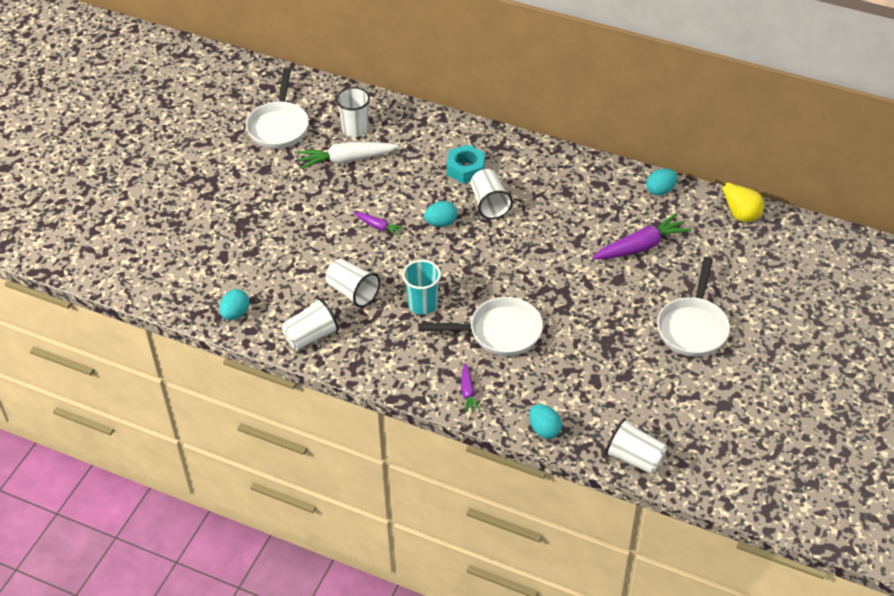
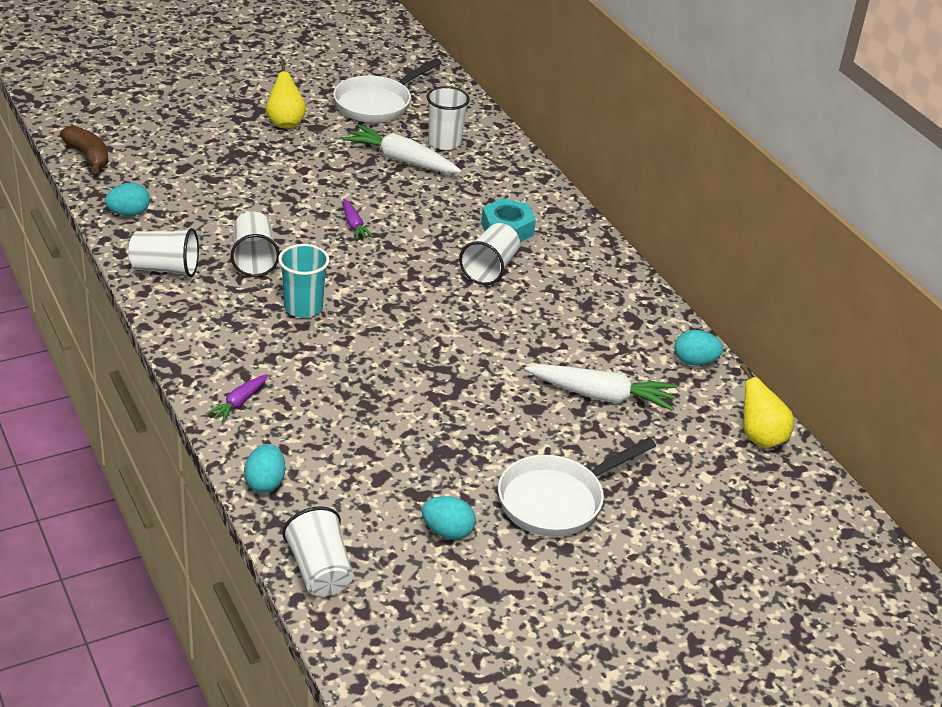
camera: 35 degrees right, 10 degrees down
white pan [418,297,543,356] -> none
turquoise egg [424,201,458,227] -> turquoise egg moved to [422,496,476,540]
purple carrot [592,213,691,259] -> white carrot [524,364,677,411]
none -> brown banana [60,125,109,173]
none -> yellow pear [266,61,306,129]

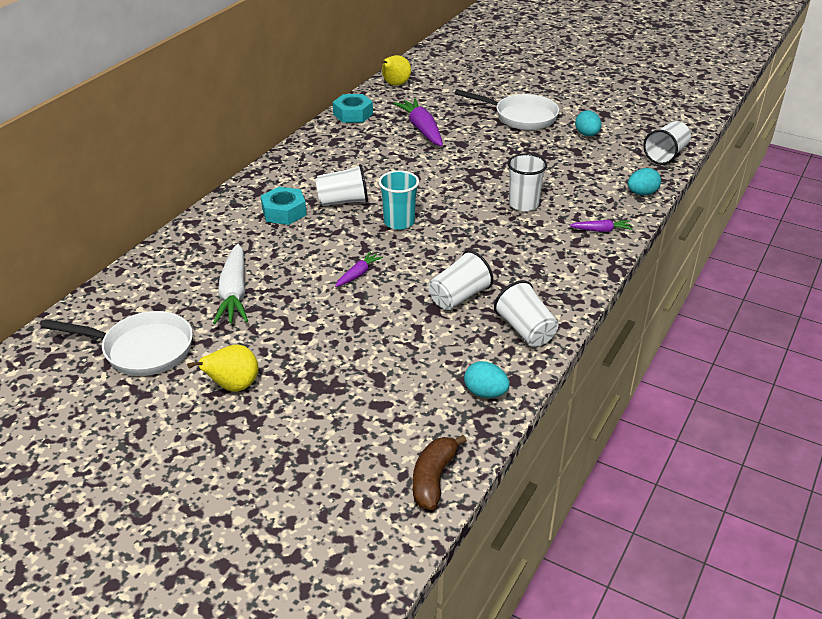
camera: 120 degrees left, 0 degrees up
turquoise cup [278,244,330,318] -> turquoise cup moved to [378,170,419,230]
white cup [426,86,470,150] -> white cup moved to [508,154,547,211]
white carrot [524,364,677,411] -> purple carrot [393,98,443,146]
turquoise egg [674,330,723,366] -> turquoise nut [333,94,373,123]

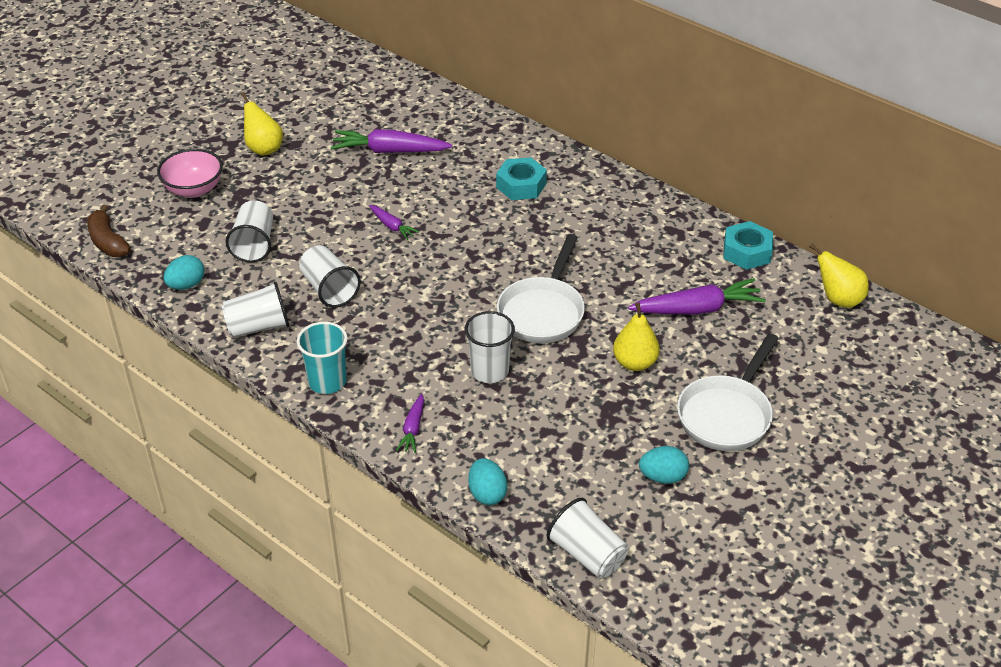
camera: 100 degrees right, 5 degrees up
white pan [41,311,193,376] -> white pan moved to [497,234,585,343]
white carrot [213,244,248,324] -> purple carrot [331,129,452,153]
white cup [315,164,368,206] -> white cup moved to [225,200,273,263]
turquoise cup [378,170,419,230] -> turquoise cup moved to [297,322,348,394]
brown banana [413,435,467,510] -> brown banana turned 150 degrees counterclockwise [87,205,131,257]
none -> pink bowl [157,149,223,198]
none -> yellow pear [613,303,660,371]

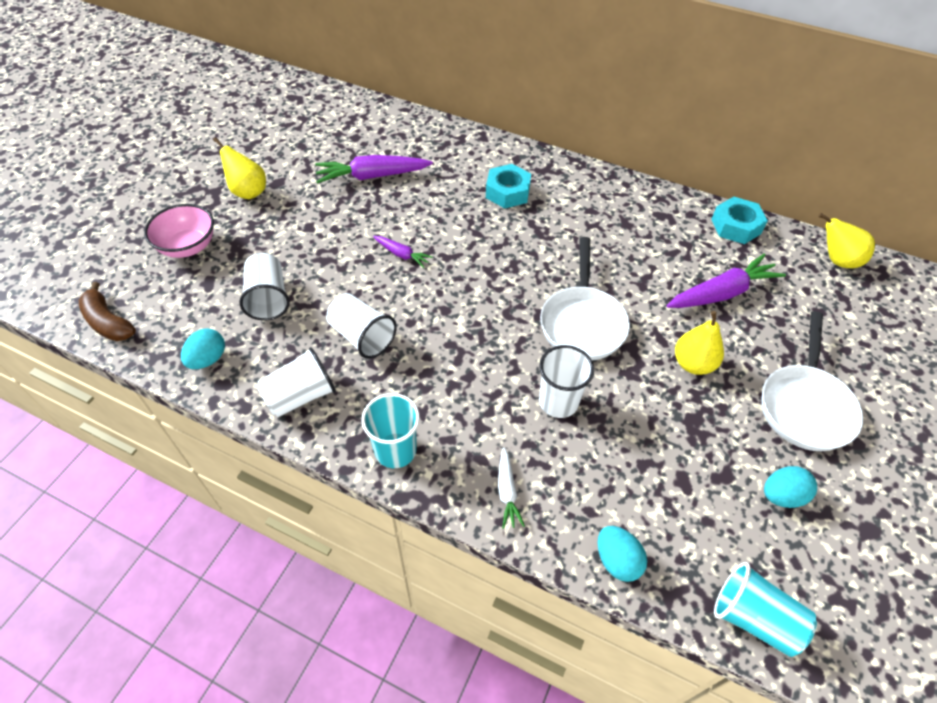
camera: 15 degrees left, 10 degrees up
purple carrot [396,394,424,453] -> white carrot [498,448,525,529]
white cup [547,498,628,578] -> turquoise cup [714,562,817,657]

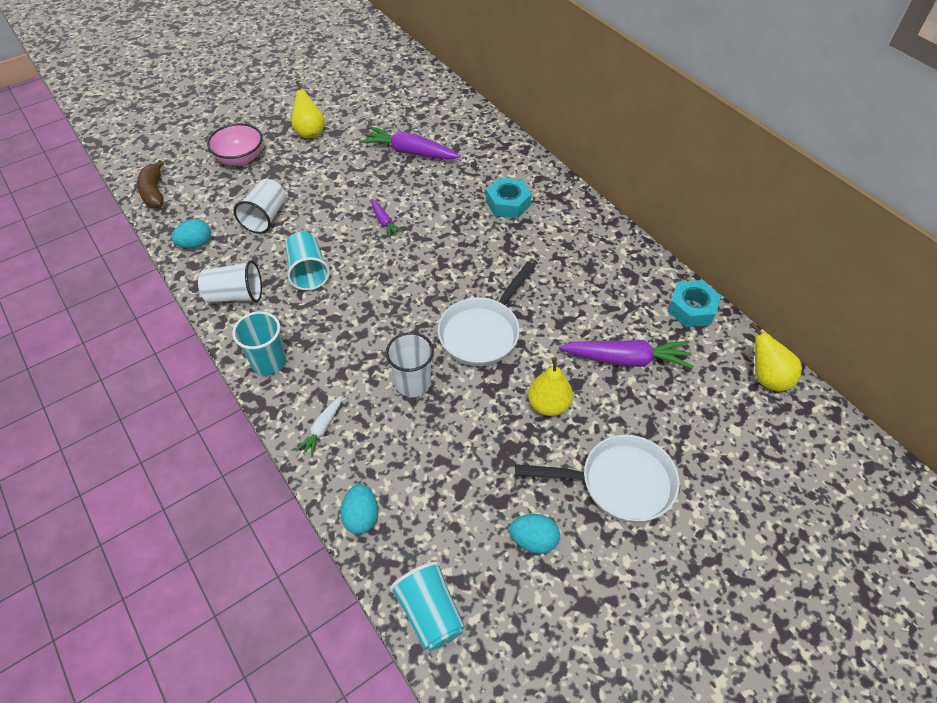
camera: 30 degrees right, 0 degrees up
white cup [326,293,397,359] -> turquoise cup [285,232,330,290]
white pan [761,311,863,451] -> white pan turned 135 degrees counterclockwise [515,435,680,523]

